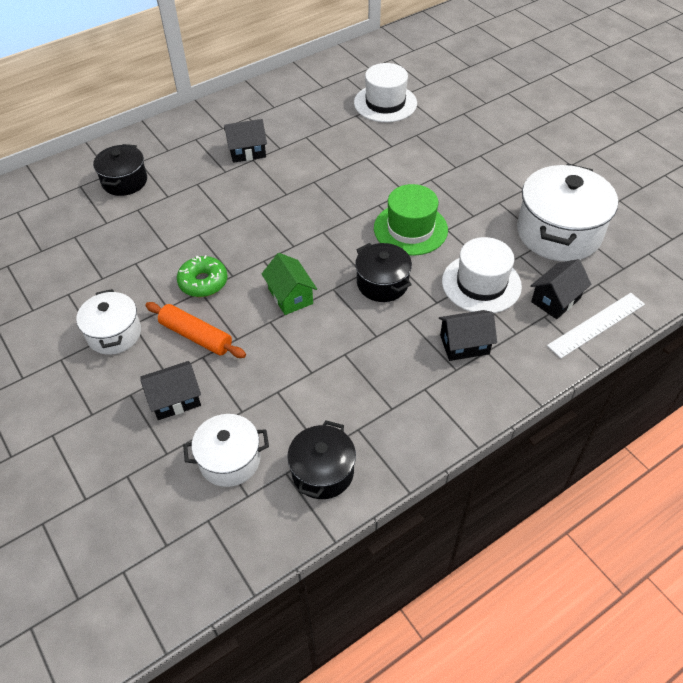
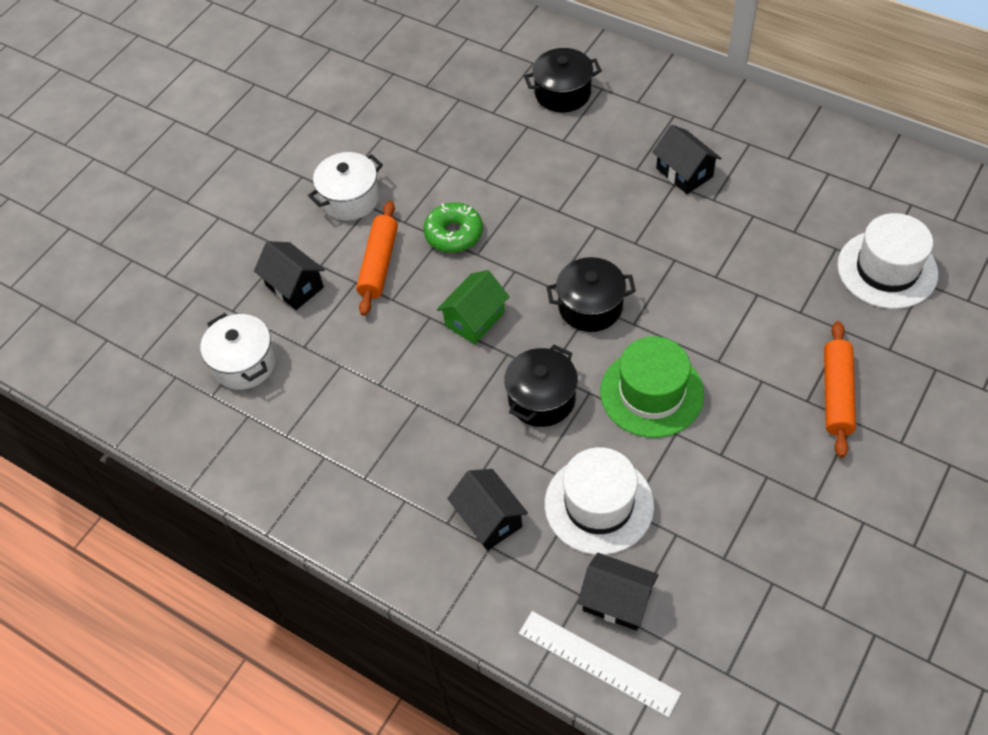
camera: 70 degrees right, 5 degrees up
black pot [287,420,356,499] -> black pot moved to [547,257,636,332]
white pot [517,163,618,261] -> none
none -> orange rolling pin [824,321,856,458]

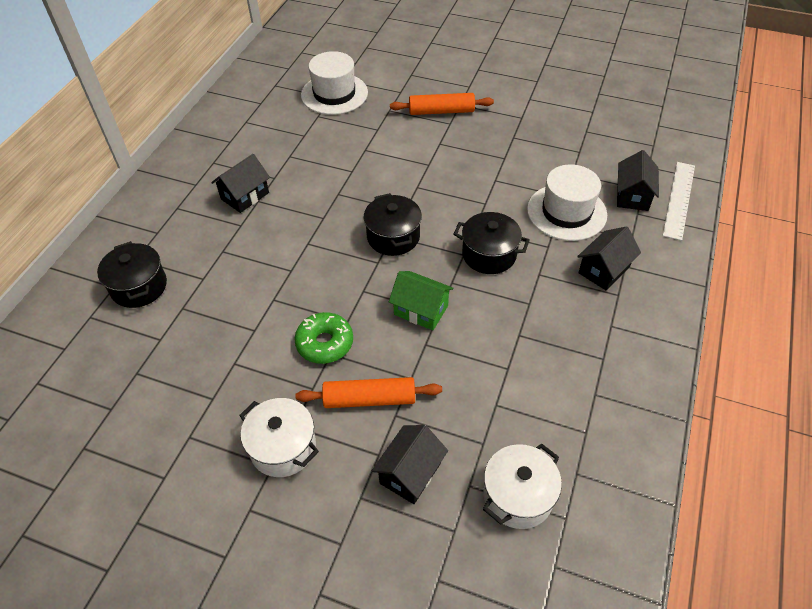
camera: 105 degrees left, 5 degrees down
green hat [600,336,704,438] -> none

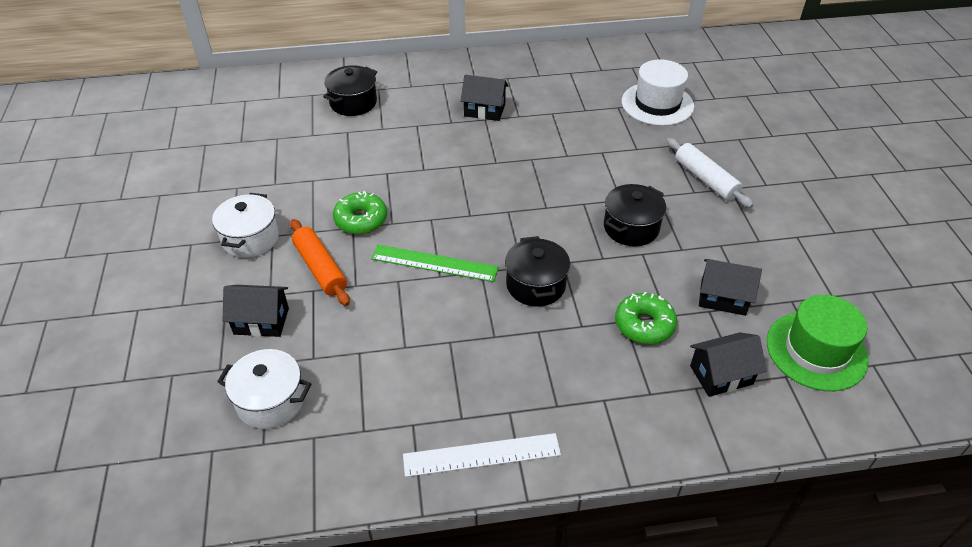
camera: 60 degrees right, 5 degrees down
black pot [364,193,422,256] -> black pot moved to [604,184,666,246]
green house [389,271,453,330] -> green ruler [371,245,499,282]
orange rolling pin [390,93,494,115] -> white rolling pin [667,138,753,208]
white hat [527,164,607,241] -> green donut [615,292,677,344]
black house [577,226,641,291] -> black house moved to [699,259,762,316]
white ruler [663,162,695,241] -> white ruler moved to [403,433,561,477]
none -> green hat [767,295,869,391]

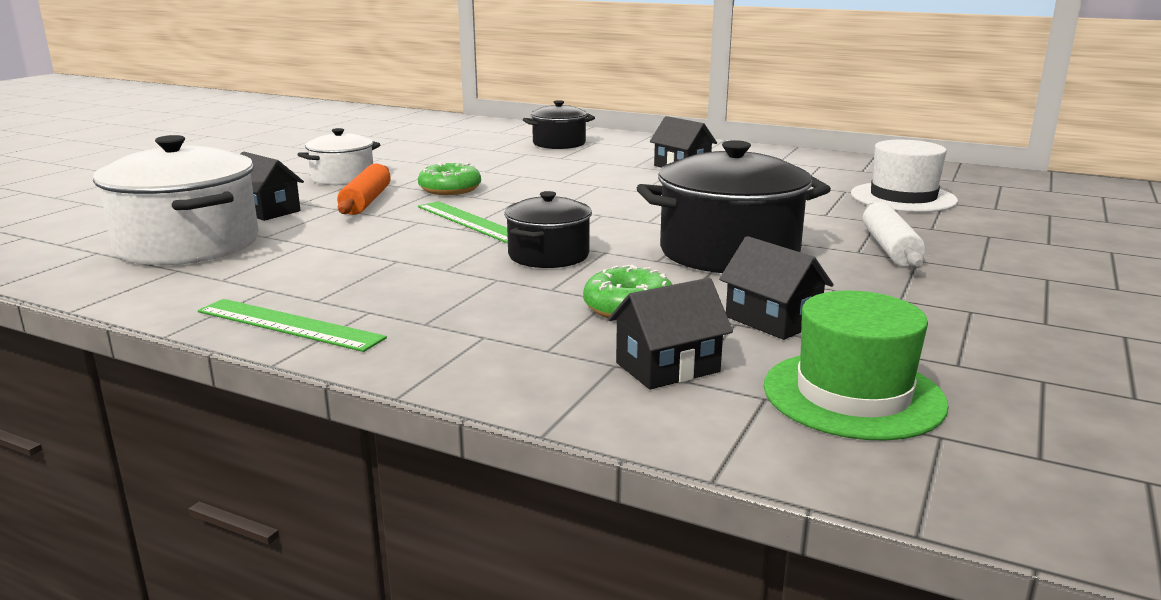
camera: 35 degrees right, 25 degrees down
white pot [217,349,311,429] -> white pot [93,135,259,265], size x1.73
white ruler [403,433,561,477] -> green ruler [198,299,387,352]
black pot [604,184,666,246] -> black pot [637,140,831,273], size x1.73
black house [690,332,766,397] -> black house turned 45 degrees counterclockwise [608,278,733,389]

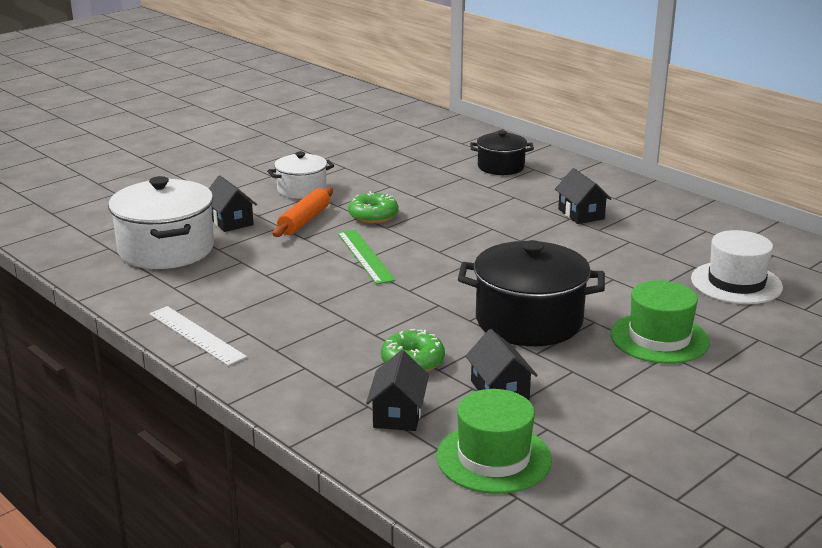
camera: 20 degrees right, 5 degrees up
green ruler [198,299,387,352] -> white ruler [149,306,247,366]
black pot [504,191,592,268] -> none
black house [608,278,733,389] -> black house turned 75 degrees counterclockwise [366,350,429,431]
white rolling pin [863,202,925,268] -> green hat [611,280,710,364]

